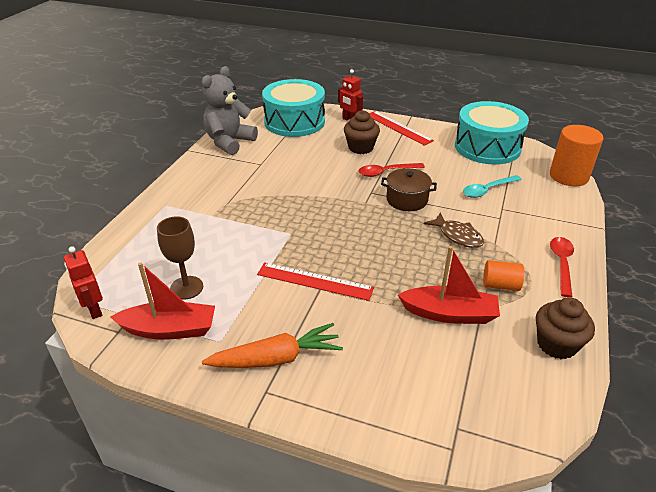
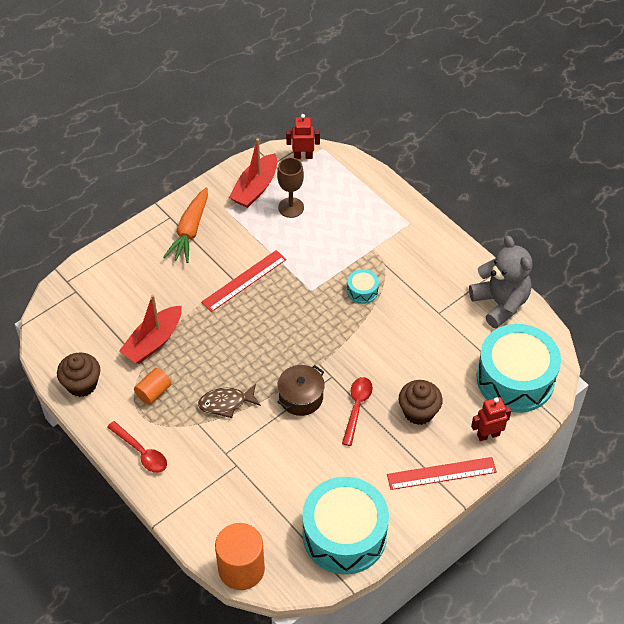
camera: 120 degrees right, 15 degrees up
turquoise spoon [463,175,522,198] -> none
none -> turquoise drum [347,269,379,304]

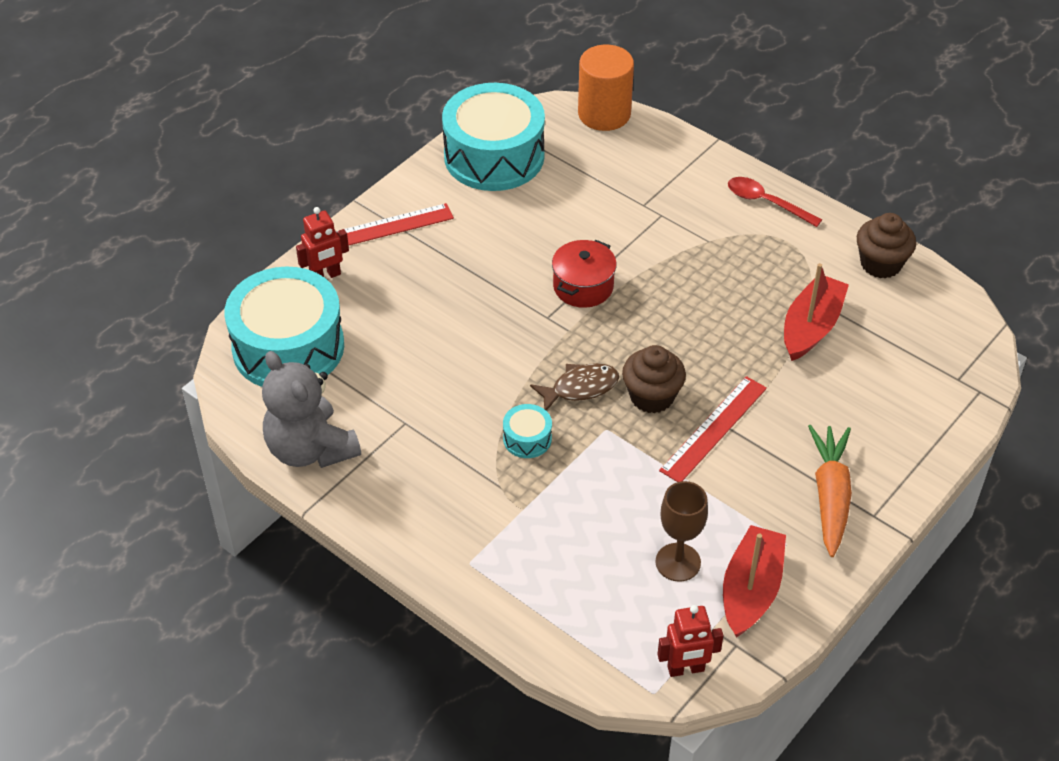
camera: 170 degrees right, 5 degrees down
orange cylinder [134,368,172,405] -> none
brown fish [198,384,261,418] -> brown fish moved to [530,363,619,411]
brown pot [277,365,325,416] -> red pot [552,240,617,308]
red spoon [342,377,373,446] -> none
brown cupcake [399,380,443,425] -> brown cupcake moved to [622,345,686,413]

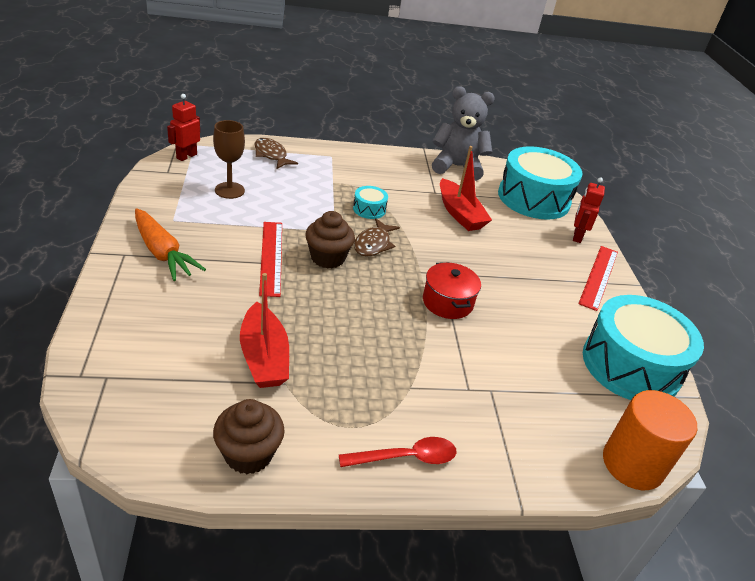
camera: 130 degrees right, 10 degrees down
red boat [723,525,786,637] -> red boat moved to [440,146,492,231]
none -> brown fish [254,138,298,169]

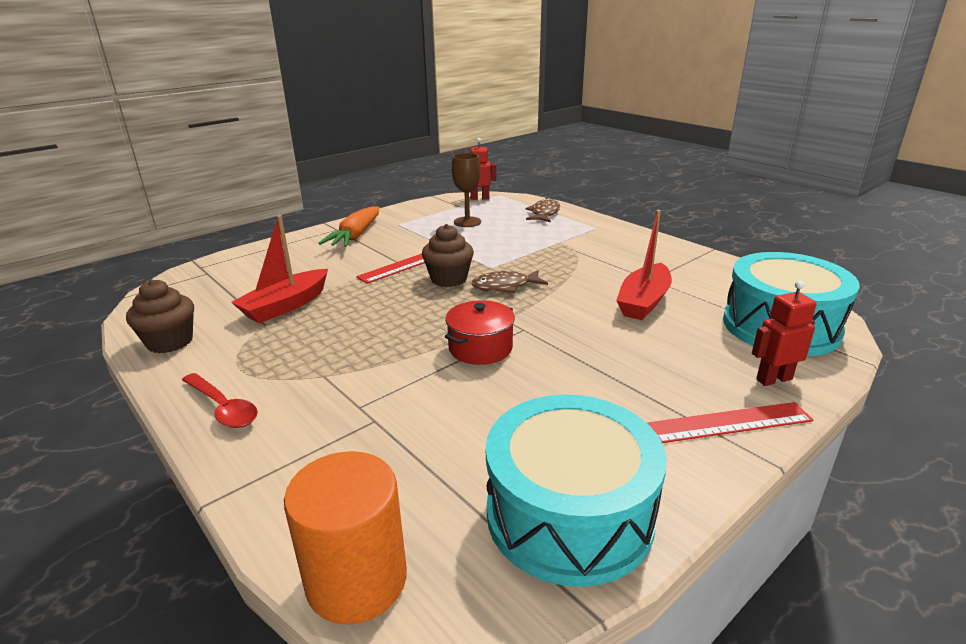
camera: 60 degrees right, 10 degrees down
turquoise drum [353,186,388,219] -> none
grey teddy bear [432,86,495,181] -> none

